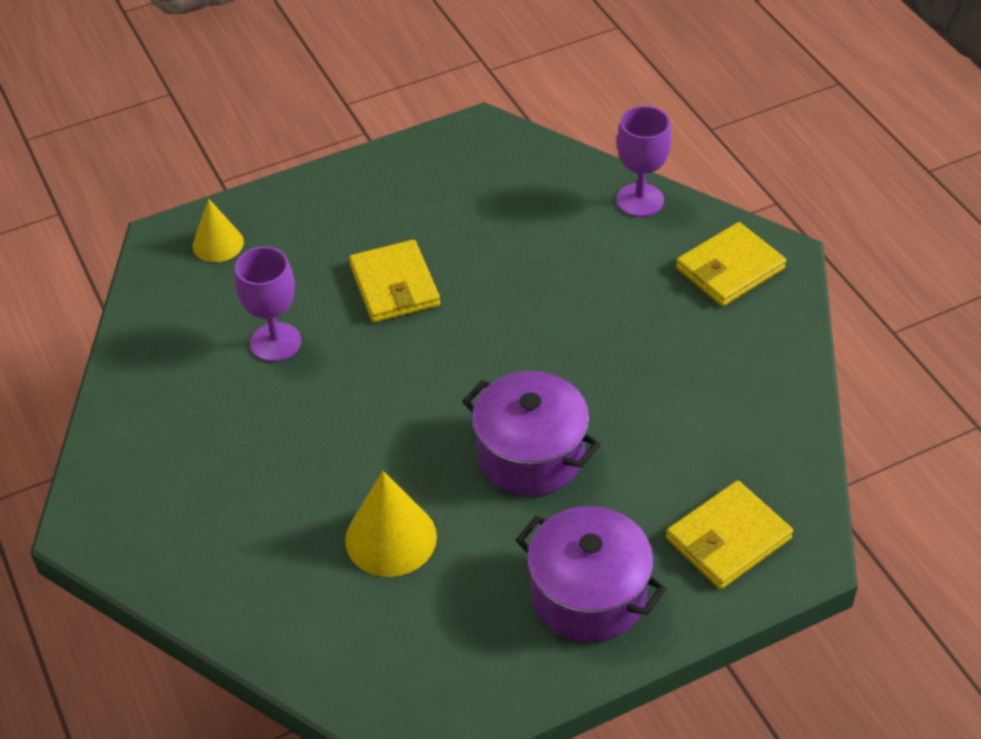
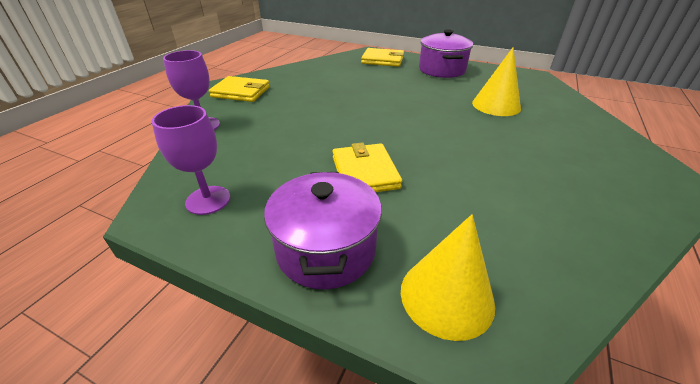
camera: 130 degrees left, 10 degrees down
yellow cone [193,198,244,262] -> yellow cone [401,214,495,341], size x1.53
purple goblet [235,246,301,362] -> purple goblet moved to [152,105,230,215]
yellow wallet [349,240,440,323] -> yellow wallet turned 45 degrees counterclockwise [332,143,402,192]
purple pot [462,371,601,496] -> purple pot moved to [264,172,382,289]

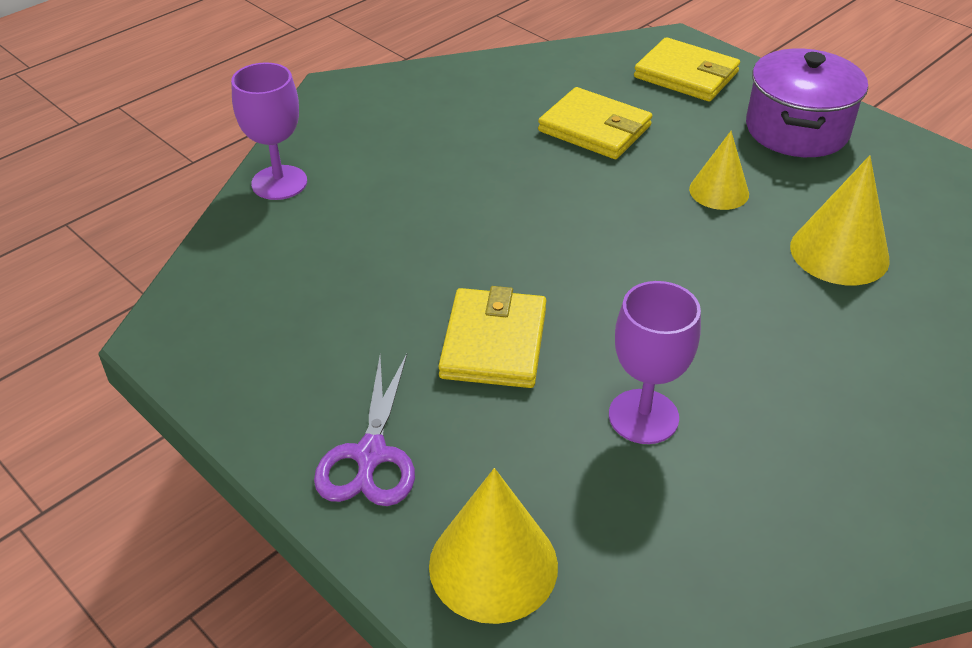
camera: 20 degrees right, 5 degrees up
purple goblet [152,105,230,215] -> purple goblet moved to [609,281,701,444]
yellow wallet [209,76,270,102] -> yellow wallet moved to [538,87,652,159]
purple pot [264,172,382,289] -> purple scissors [314,354,415,506]
none -> yellow cone [689,131,749,210]

